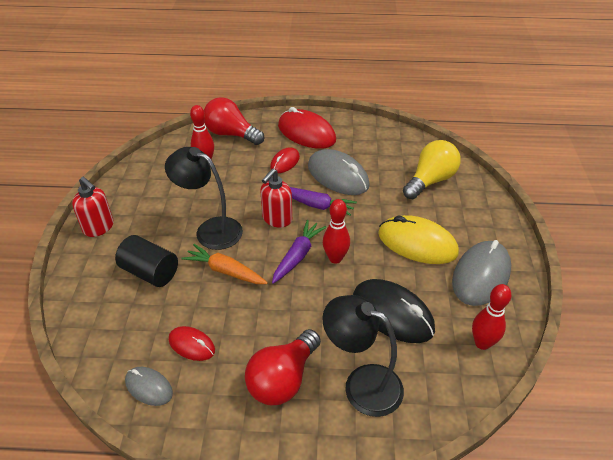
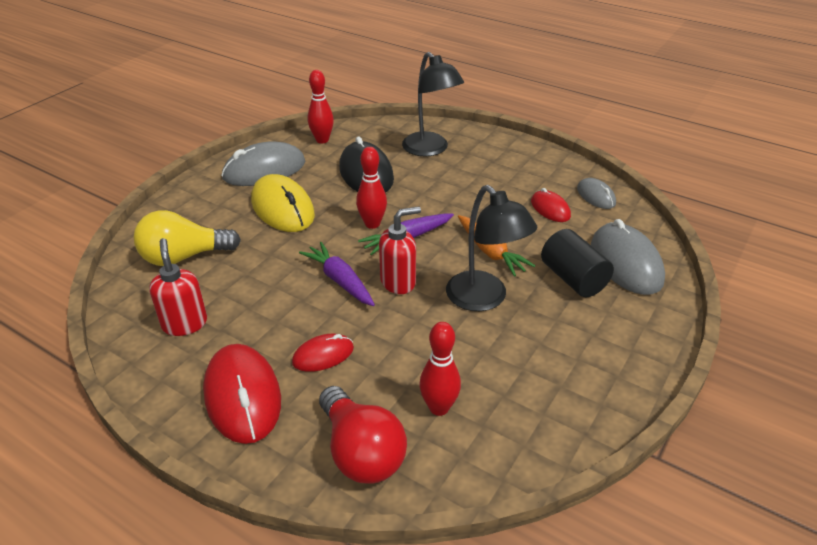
camera: 150 degrees left, 5 degrees down
red soap dispenser [72,177,114,237] -> red soap dispenser moved to [149,238,207,336]
red light bulb [245,329,321,405] -> none
grey mouse [308,149,369,195] -> grey mouse moved to [591,219,665,295]

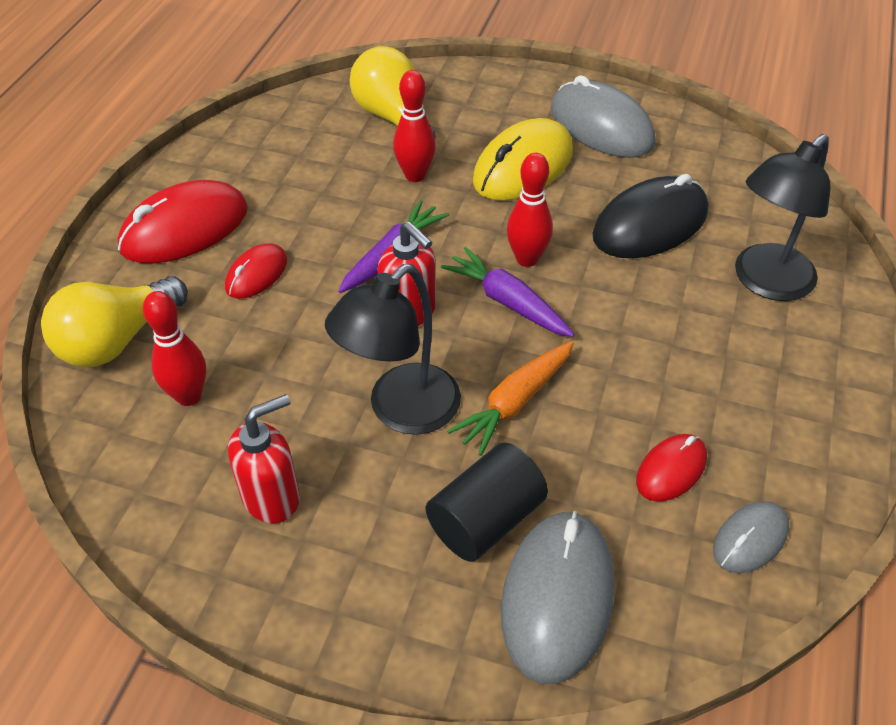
camera: 75 degrees right, 10 degrees up
red soap dispenser [149,238,207,336] -> red soap dispenser moved to [228,394,300,523]
red mouse [292,334,354,372] -> red mouse turned 75 degrees clockwise [225,244,287,299]
red bowling pin [308,70,334,144] -> red bowling pin moved to [393,70,435,182]
red light bulb [319,386,407,483] -> yellow light bulb [41,276,188,367]
grey mouse [591,219,665,295] -> grey mouse turned 45 degrees counterclockwise [501,511,615,684]

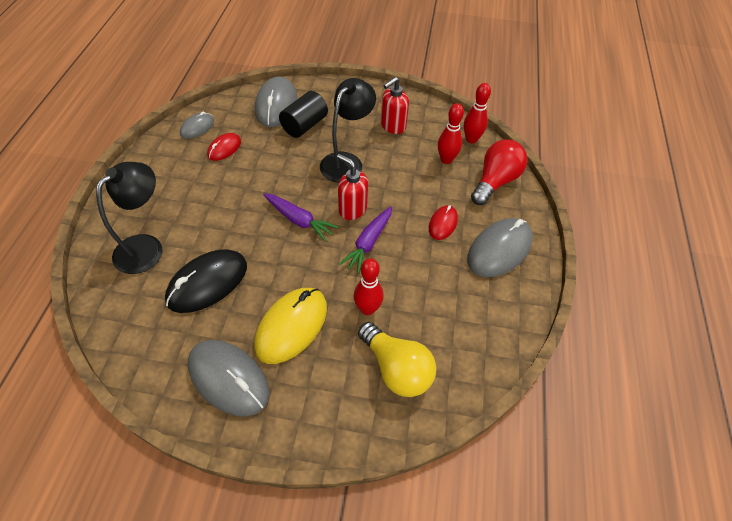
camera: 170 degrees right, 5 degrees up
yellow light bulb [41,276,188,367] -> red light bulb [471,139,528,205]
red mouse [118,180,248,263] -> grey mouse [467,218,533,277]
orange carrot [447,341,574,456] -> none
red bowling pin [507,153,553,267] -> red bowling pin moved to [464,83,491,144]

